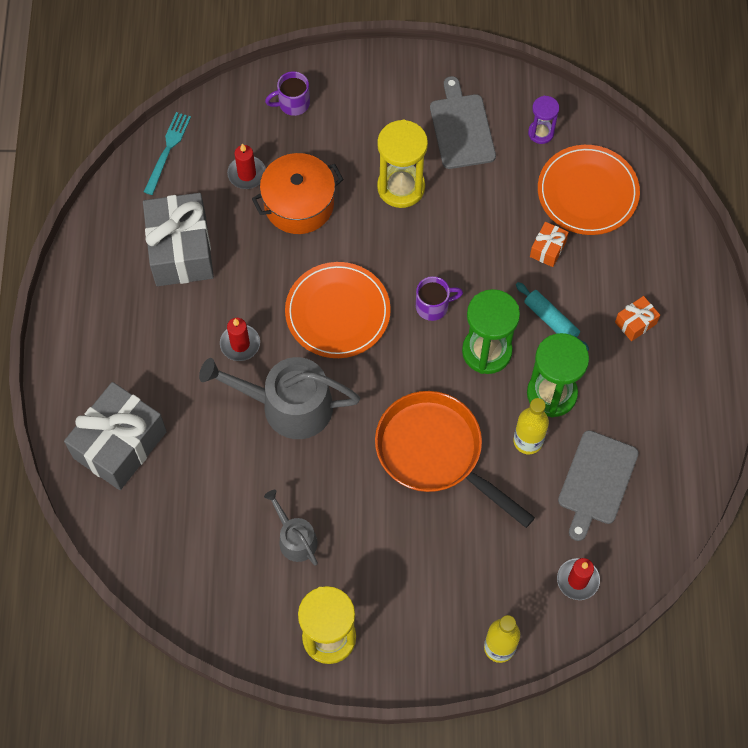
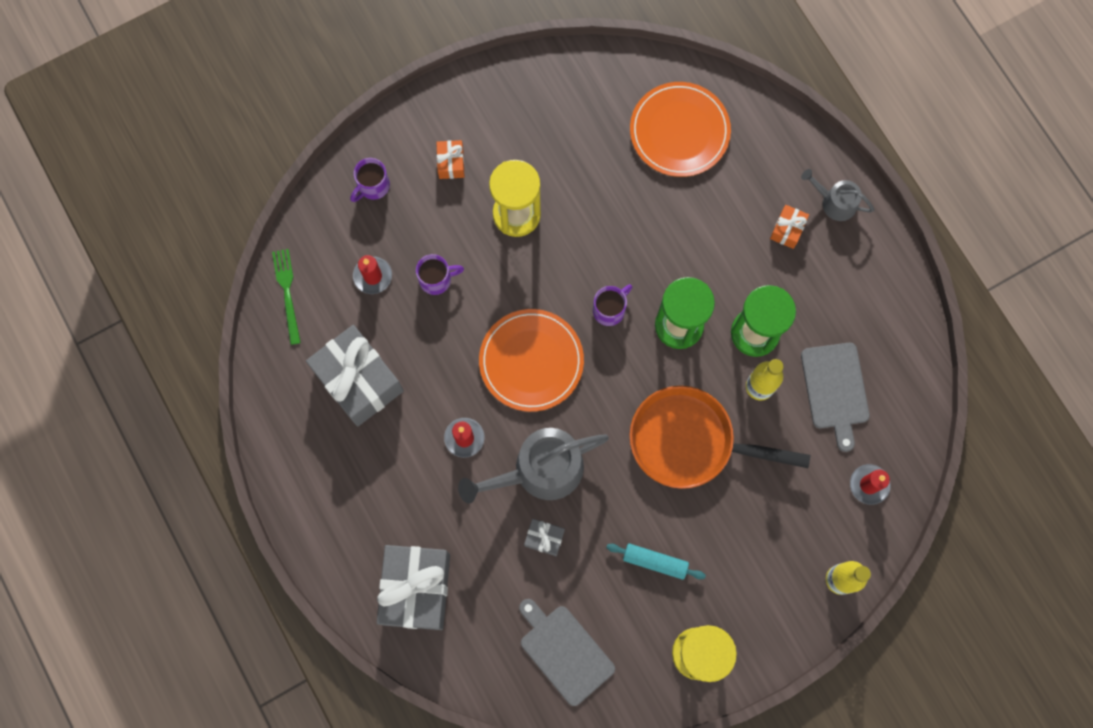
camera: 30 degrees left, 10 degrees up
turquoise fork [144,112,191,195] -> green fork [272,249,301,345]
orange pot [252,153,344,234] -> purple mug [416,254,464,295]
grey watering can [264,490,318,566] -> grey watering can moved to [801,169,874,221]
grey cutting board [430,76,496,169] -> grey cutting board moved to [519,599,615,706]
turquoise rolling pin [516,282,589,351] -> turquoise rolling pin moved to [606,543,706,580]
purple hourglass [528,96,559,144] -> none
orange gift [530,222,569,267] -> orange gift moved to [436,140,465,179]
none -> grey gift [524,519,565,556]

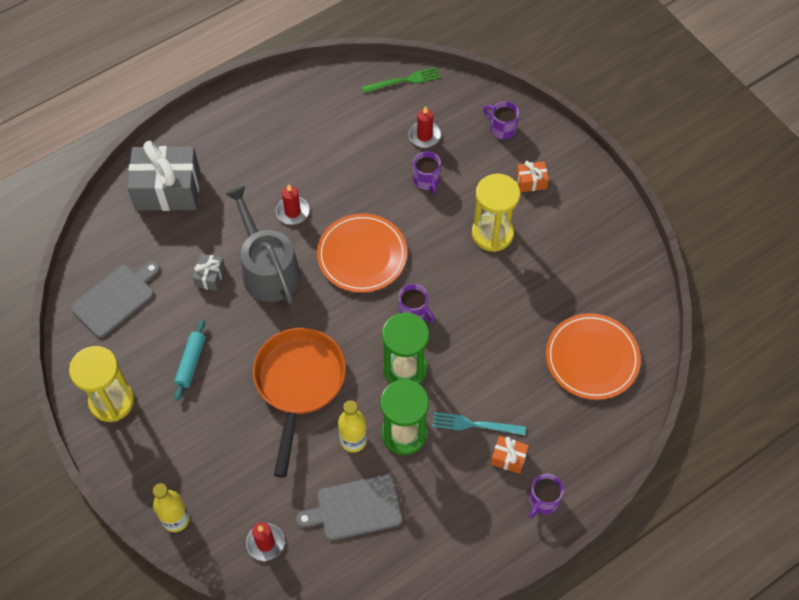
camera: 85 degrees right, 15 degrees down
grey gift [306,325,404,427] -> none
grey watering can [801,169,874,221] -> purple mug [529,474,564,519]
none -> turquoise fork [432,412,526,435]

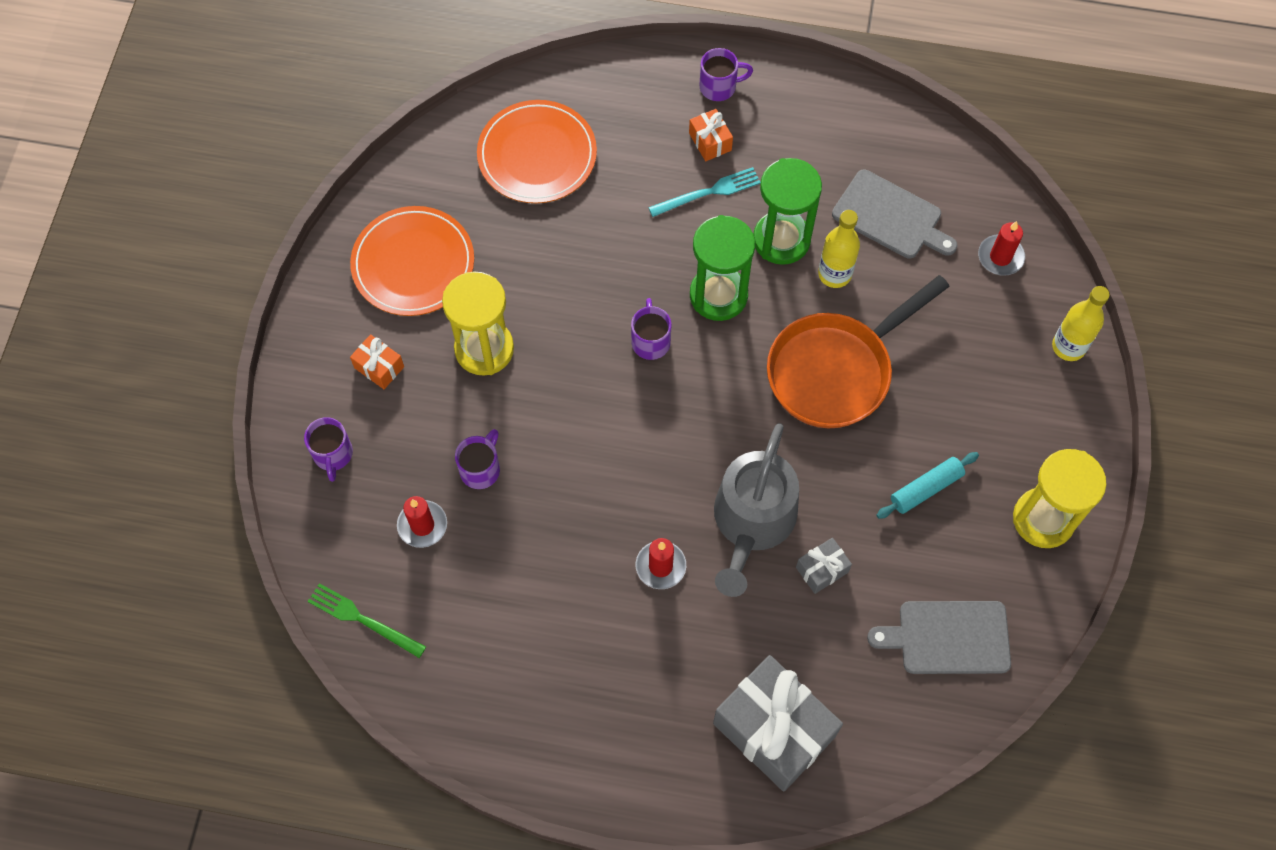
camera: 135 degrees left, 5 degrees up
orange plate [317,213,407,293] -> orange plate moved to [350,206,474,316]
turquoise fork [432,412,526,435] -> turquoise fork turned 75 degrees counterclockwise [648,167,761,217]

